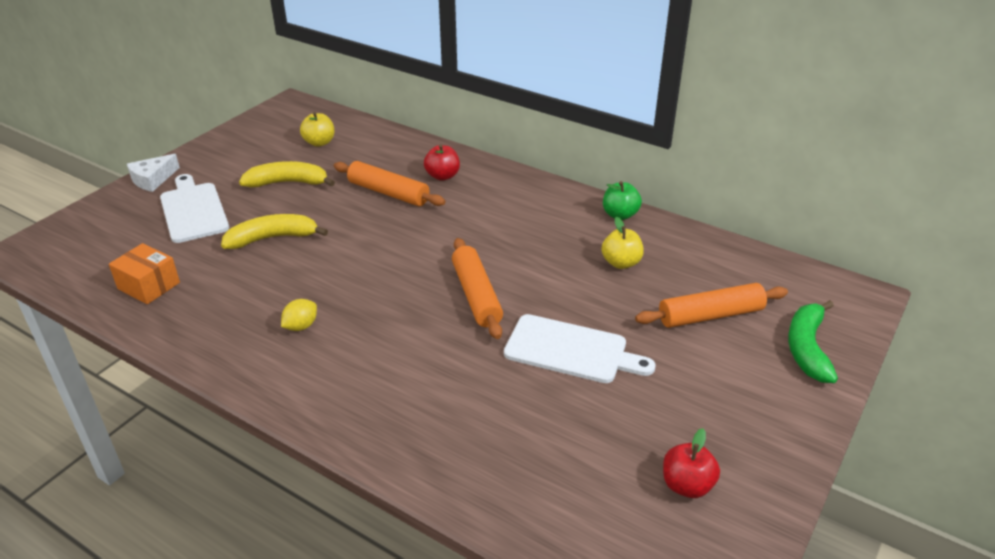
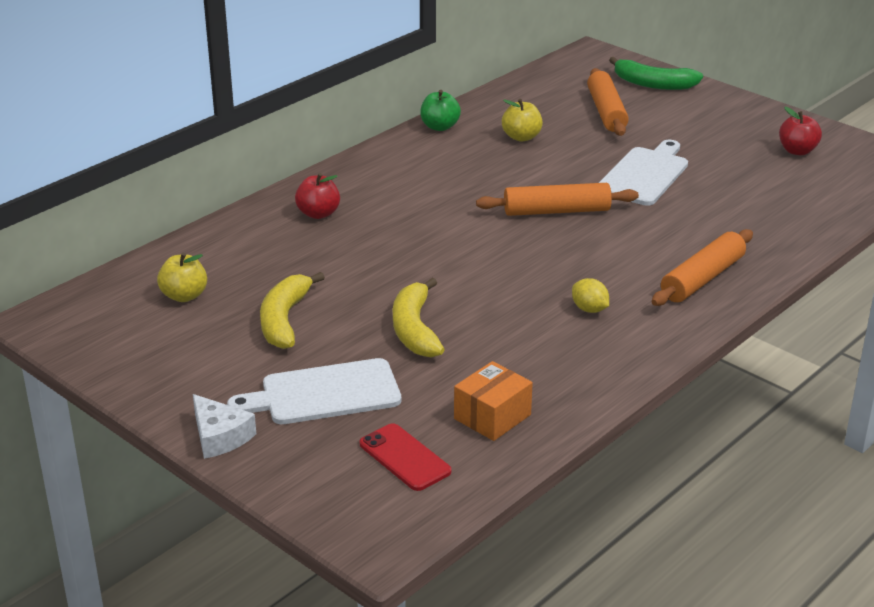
camera: 80 degrees left, 5 degrees down
orange rolling pin [334,161,445,206] -> orange rolling pin moved to [652,229,753,306]
none -> red phone [359,423,452,491]

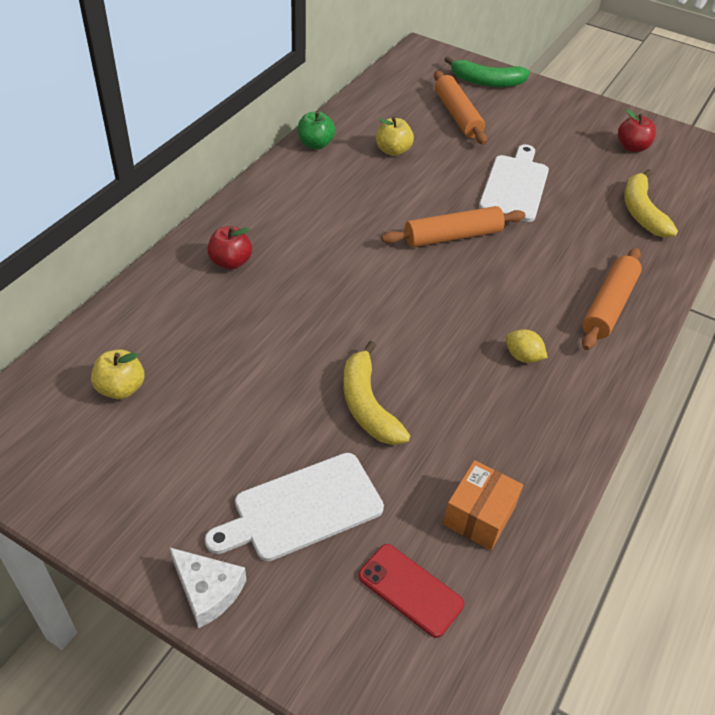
camera: 15 degrees left, 15 degrees up
yellow banana [260,272,325,349] -> yellow banana moved to [624,169,678,238]

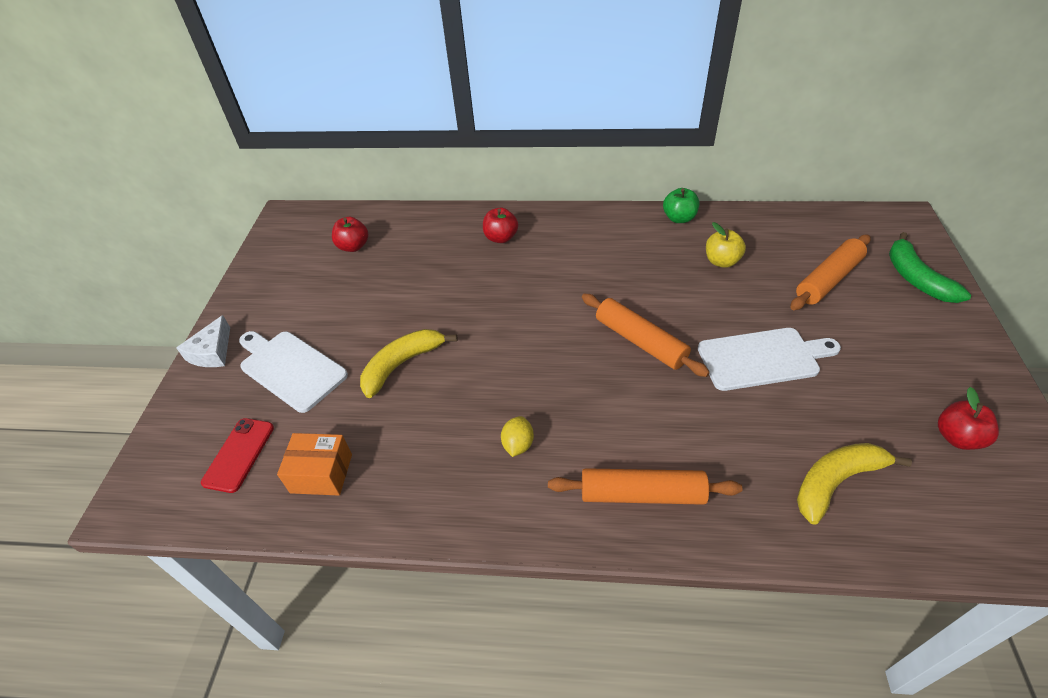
camera: 70 degrees right, 0 degrees up
yellow apple [91,349,145,399] -> red apple [332,217,368,252]

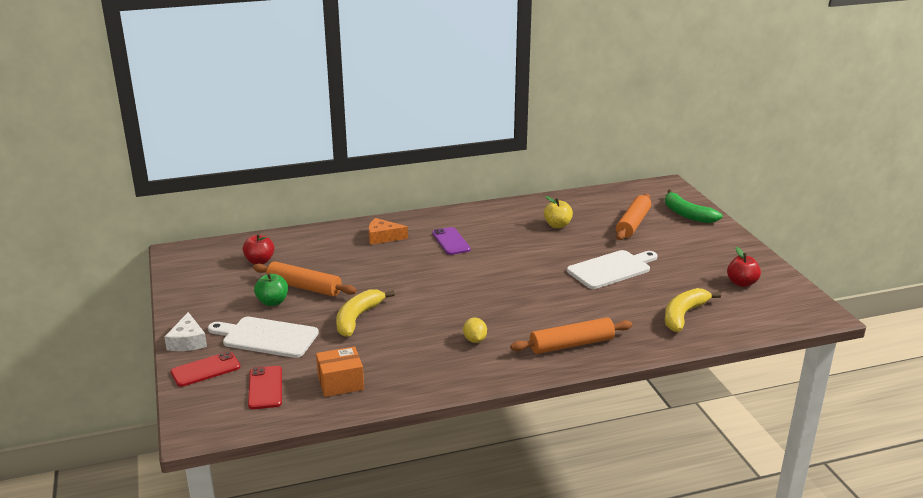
camera: 25 degrees left, 20 degrees down
red apple [483,208,518,243] -> orange cheese [368,218,408,245]
orange rolling pin [582,294,710,377] -> orange rolling pin moved to [253,261,357,296]
green apple [663,188,700,223] -> green apple moved to [254,273,288,306]
none -> red phone [171,351,240,387]
none -> purple phone [432,227,471,255]

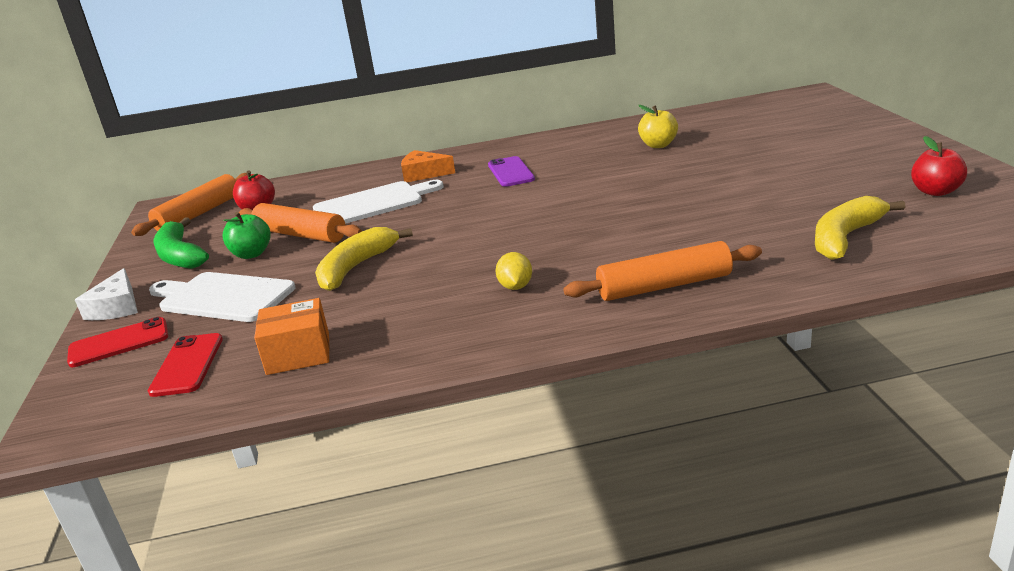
camera: 10 degrees right, 0 degrees up
white cutting board [567,250,658,289] -> white cutting board moved to [313,180,444,224]
orange rolling pin [616,194,651,240] -> orange rolling pin moved to [131,173,247,236]
green banana [665,190,723,223] -> green banana moved to [154,217,209,269]

